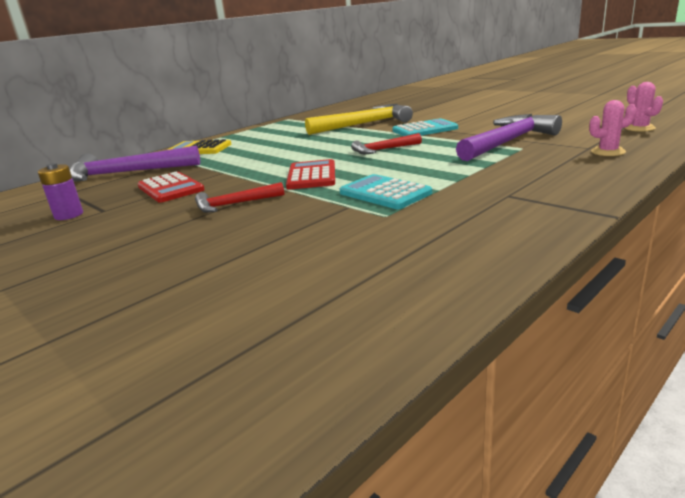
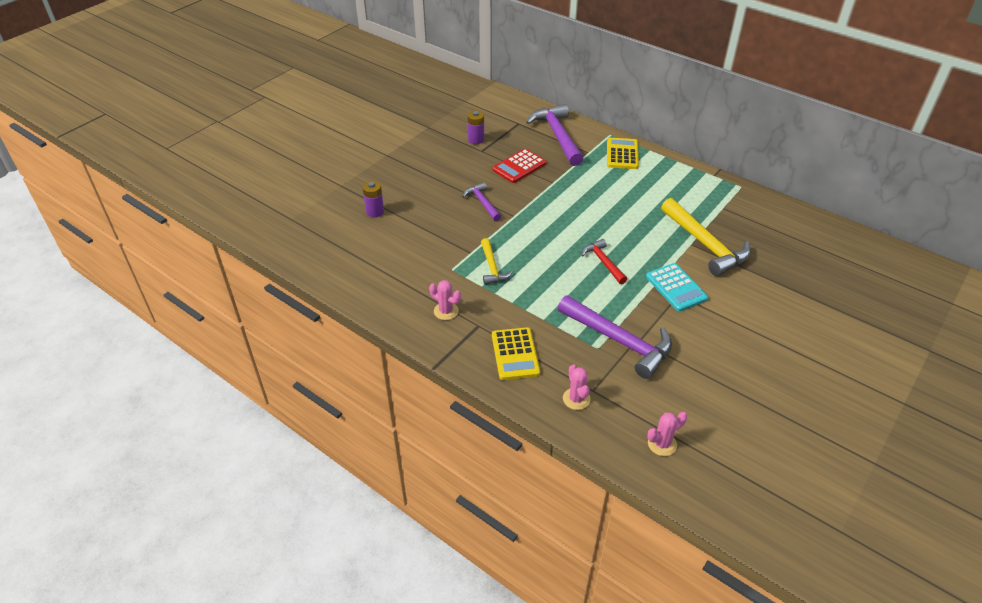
camera: 80 degrees right, 20 degrees up
red hammer [195,182,284,213] -> purple hammer [462,182,501,221]
red calculator [286,159,335,190] -> none
turquoise calculator [340,174,432,209] -> yellow hammer [481,238,513,285]
none -> purple battery [362,181,384,217]
none -> pink cactus [429,280,461,320]
none -> yellow calculator [492,327,540,380]

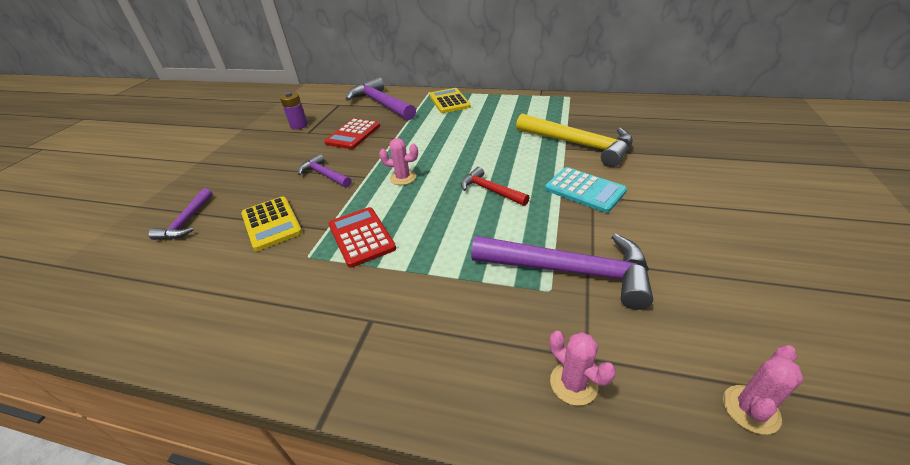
camera: 20 degrees left, 5 degrees down
purple battery [362,181,384,217] -> purple hammer [148,188,213,240]
pink cactus [429,280,461,320] -> pink cactus moved to [379,138,418,185]
yellow hammer [481,238,513,285] -> red calculator [328,207,396,268]
yellow calculator [492,327,540,380] -> yellow calculator moved to [241,196,302,251]

